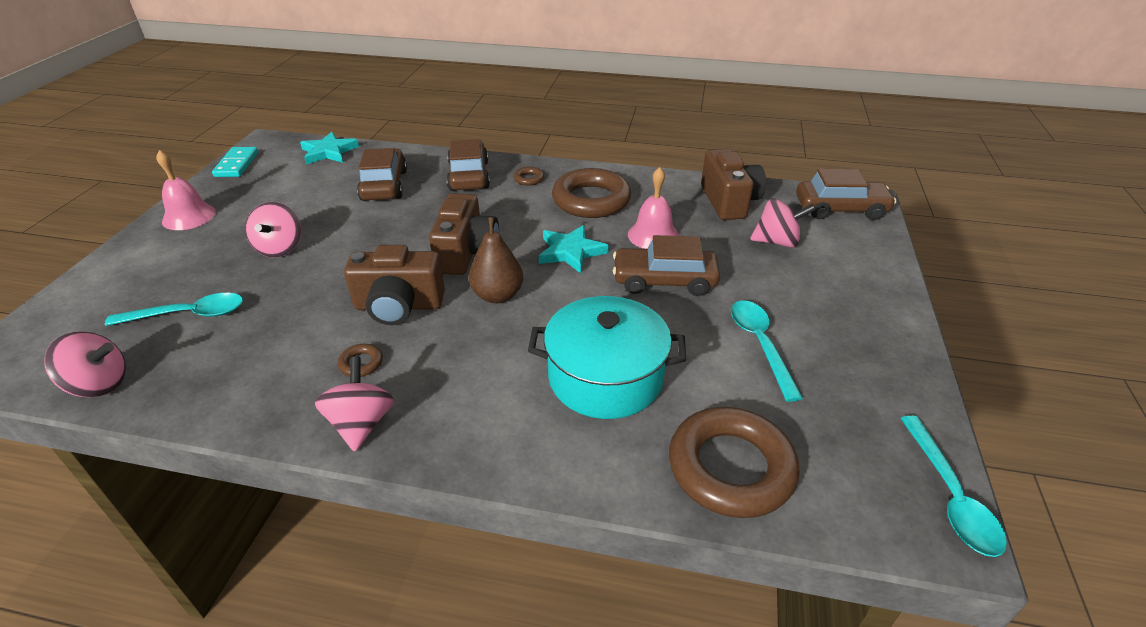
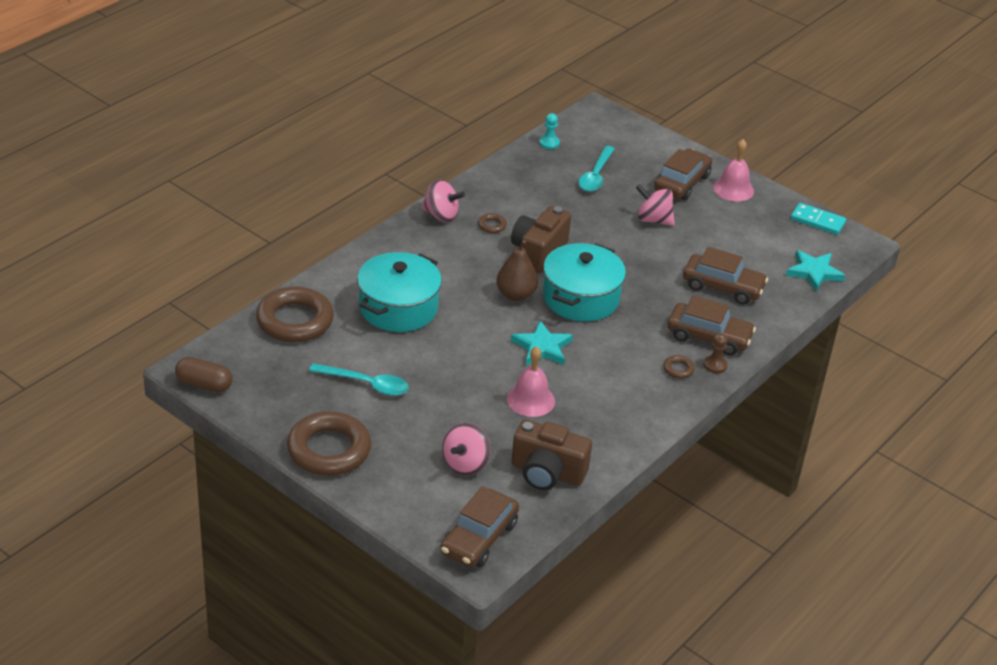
camera: 115 degrees right, 0 degrees up
pink spinning top [44,332,126,397] -> turquoise pawn [539,113,560,149]
brown camera [429,193,499,275] -> turquoise pot [543,243,626,321]
brown ring [552,168,632,218] -> brown ring moved to [287,411,371,476]
brown car [613,235,720,296] -> brown car moved to [654,149,712,200]
turquoise spoon [900,416,1007,557] -> brown capsule [175,357,232,393]
none -> brown pawn [704,333,728,373]

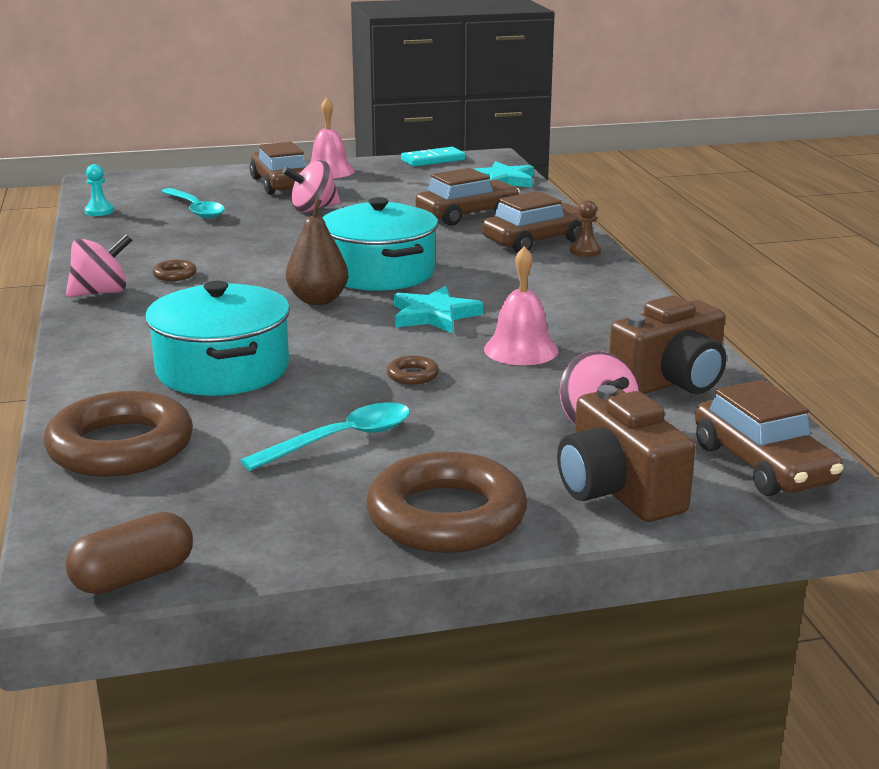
camera: 50 degrees left, 15 degrees down
brown camera [511,206,571,273] -> brown camera moved to [557,385,696,522]
brown ring [663,355,695,379] -> brown ring moved to [387,356,439,385]

